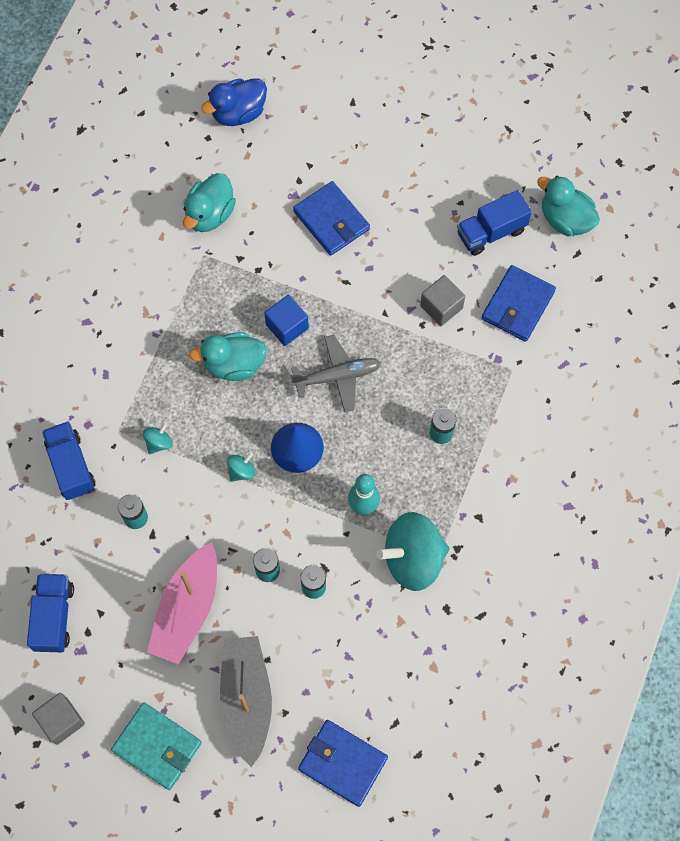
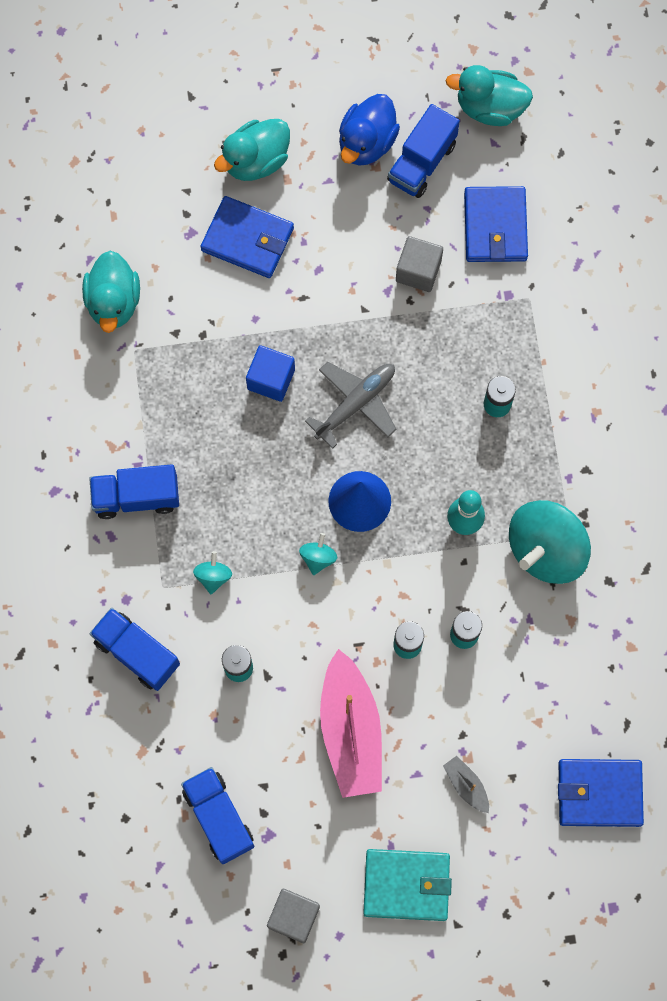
camera: 30 degrees left, 5 degrees up
turquoise duck [189,332,267,381] -> turquoise duck moved to [214,119,290,181]
blue duck [201,78,267,126] -> blue duck moved to [339,94,400,166]
grey boat [220,636,272,767] -> grey boat [443,756,489,813], size x0.44
none -> blue truck [89,464,179,519]

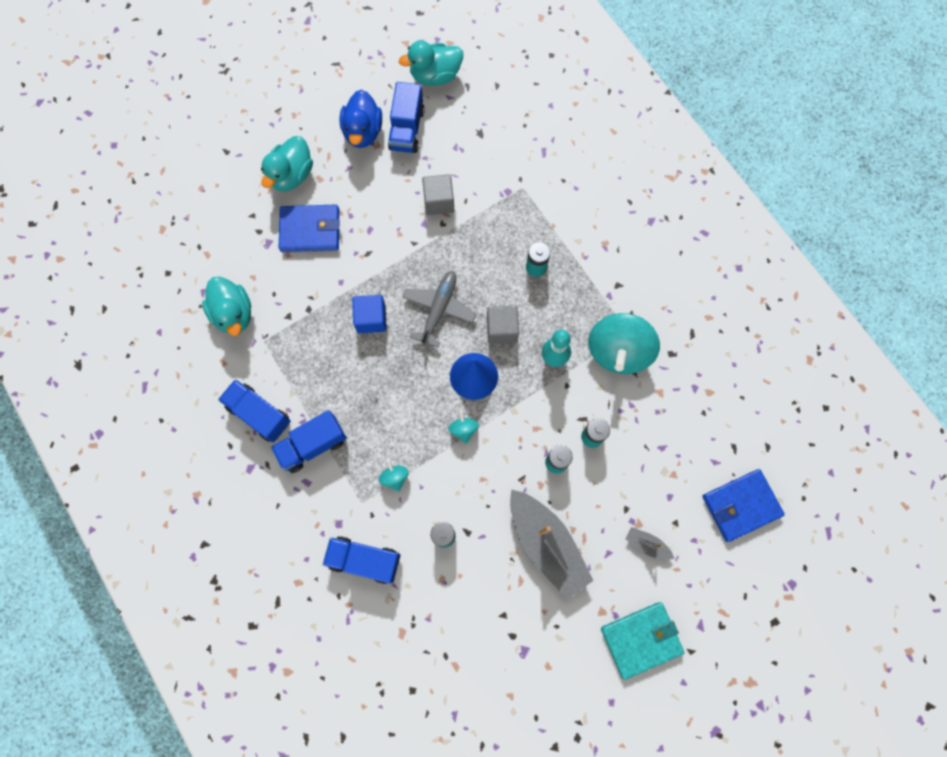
camera: 25 degrees left, 0 degrees up
blue truck [181,767,254,864] -> blue truck moved to [218,379,291,443]
grey cube [267,889,320,943] -> grey cube moved to [487,306,519,344]
pink boat [320,649,382,798] -> grey boat [510,489,593,599]
blue wallet [464,186,528,262] -> none

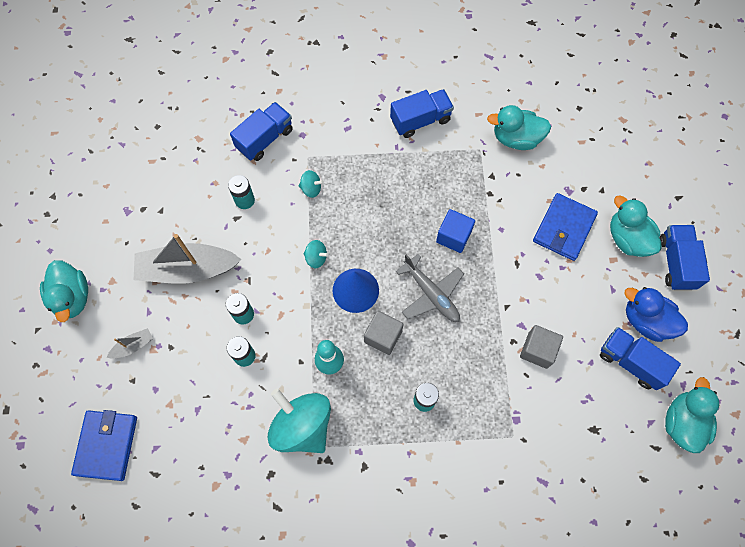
camera: 120 degrees right, 5 degrees down
blue truck [271,410,347,473] -> blue truck moved to [659,225,710,290]
turquoise wallet [601,602,684,680] -> turquoise duck [40,260,88,322]

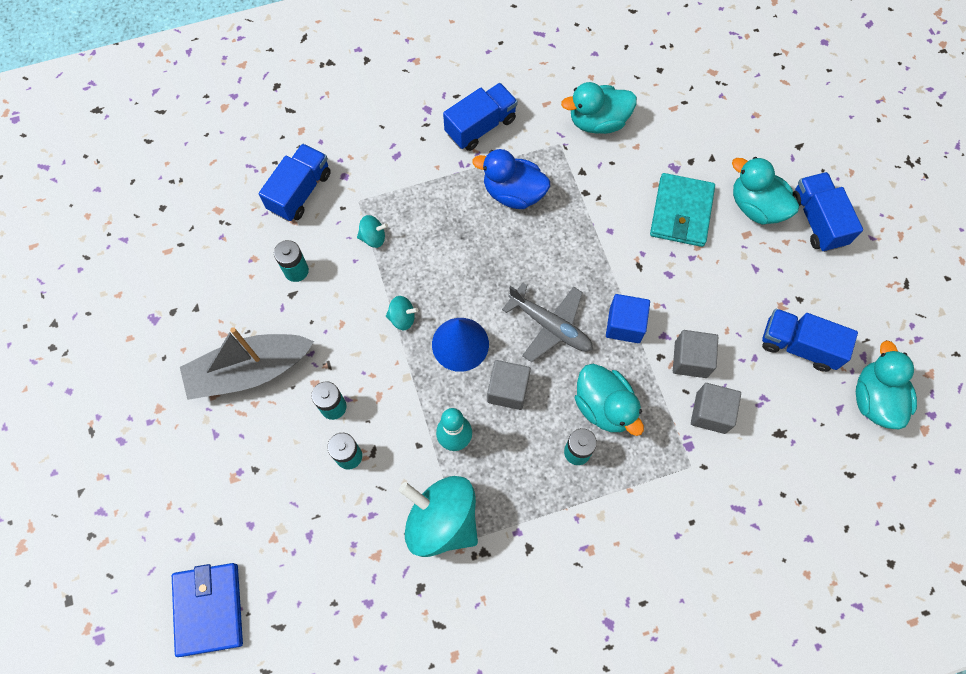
camera: 15 degrees left, 0 degrees up
turquoise duck [40,260,88,322] -> turquoise duck moved to [575,364,644,436]
grey boat [106,328,153,359] -> none
blue cube [436,209,475,253] -> blue cube moved to [606,294,650,343]
blue wallet [533,193,598,261] -> turquoise wallet [650,173,715,247]
blue duck [624,287,688,342] -> blue duck moved to [472,149,550,209]
none -> grey cube [691,383,741,434]

